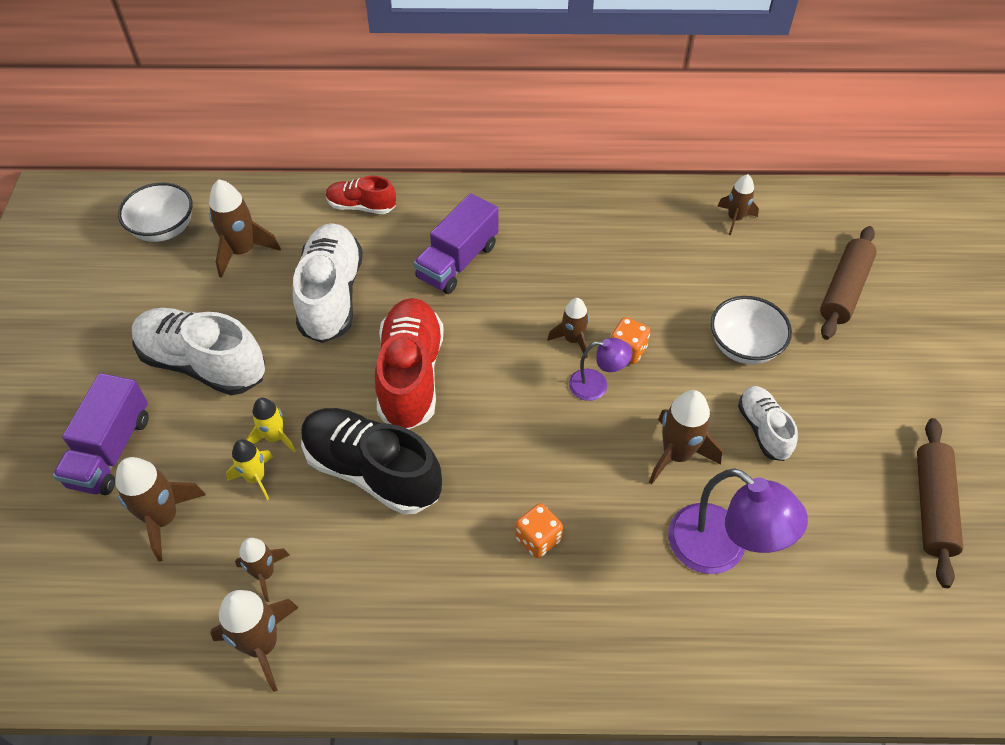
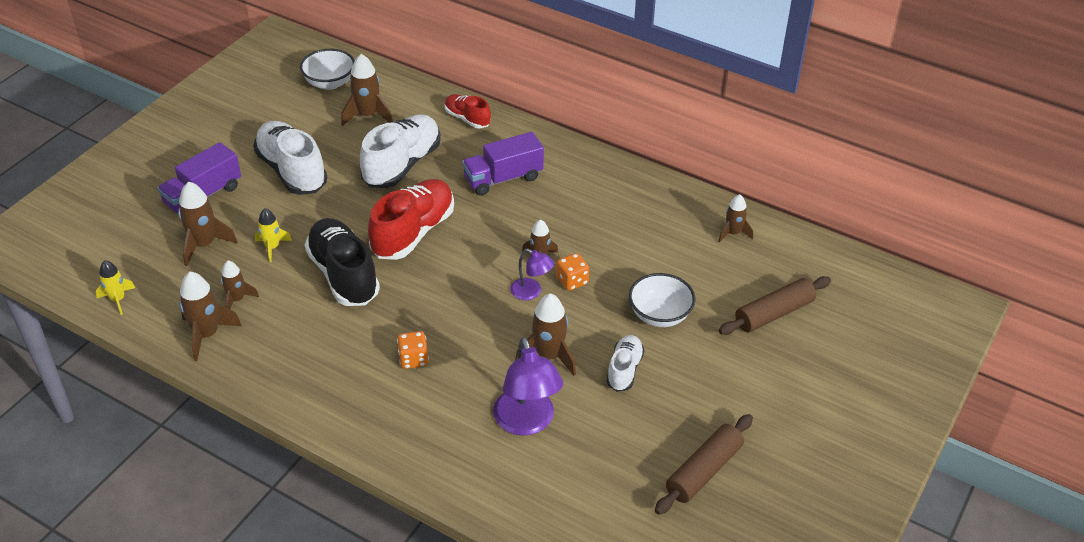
camera: 30 degrees right, 10 degrees down
yellow rocket [247,398,296,453] -> yellow rocket moved to [96,260,135,315]

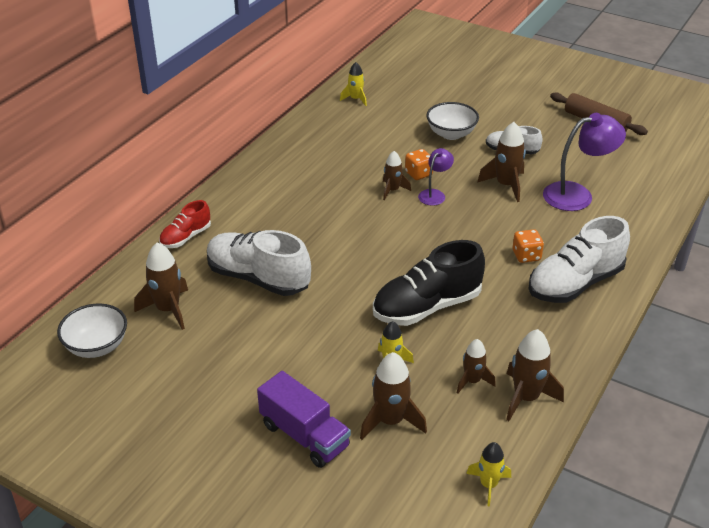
camera: 90 degrees left, 5 degrees down
white shoe [253,121,327,195] -> white shoe moved to [528,216,630,303]
red shoe [368,179,454,260] -> none
purple truck [462,132,544,196] -> none
brown rocket [718,194,753,242] -> yellow rocket [340,62,367,106]
brown rolling pin [719,276,831,335] -> none

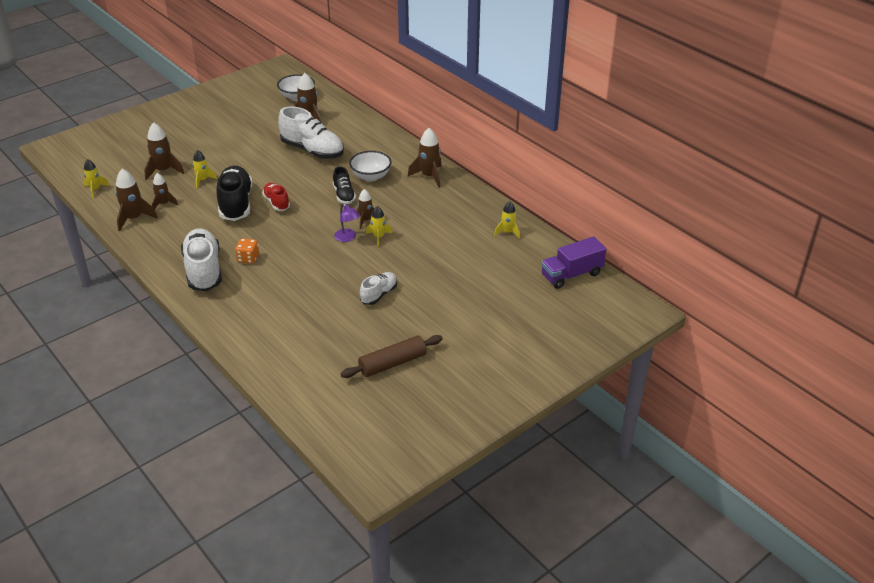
camera: 110 degrees right, 0 degrees up
red shoe [159,200,211,248] -> red shoe moved to [262,183,290,211]
white shoe [207,230,311,296] -> white shoe turned 75 degrees clockwise [278,107,344,159]
purple truck [257,371,351,468] -> purple truck moved to [541,236,607,289]
orange dice [405,149,433,180] -> yellow rocket [366,206,392,247]
white bowl [426,102,479,140] -> white bowl moved to [349,151,391,182]
brown rocket [477,122,526,202] -> brown rocket moved to [408,128,442,188]
purple lamp [543,113,626,211] -> none
none -> black shoe [333,166,356,204]

